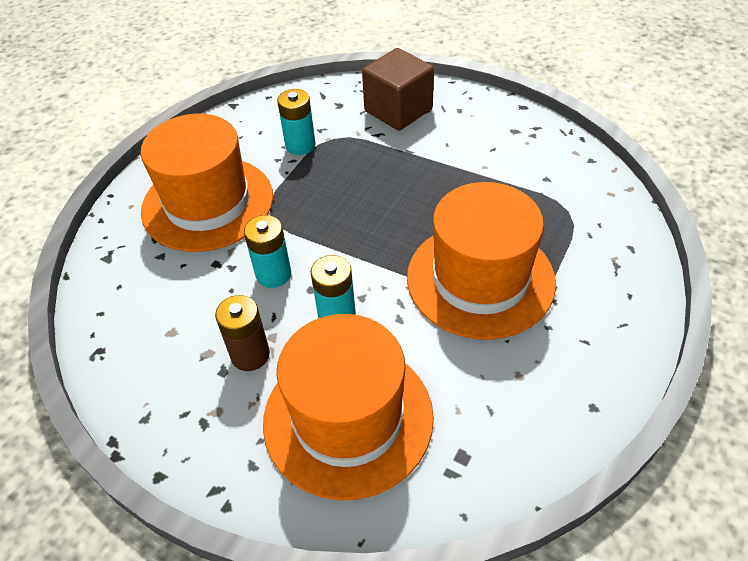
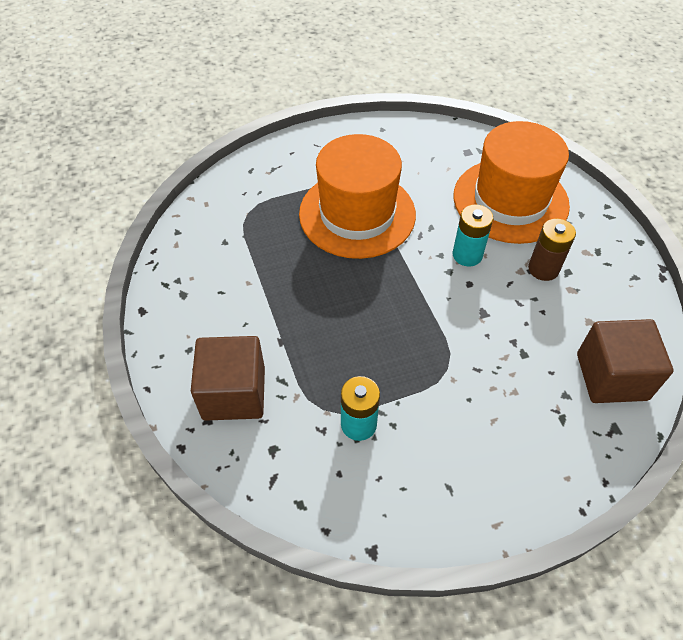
camera: 140 degrees left, 5 degrees up
orange hat [140,114,273,252] -> none
turquoise battery [244,215,291,288] -> none
none -> brown cube [577,319,674,403]

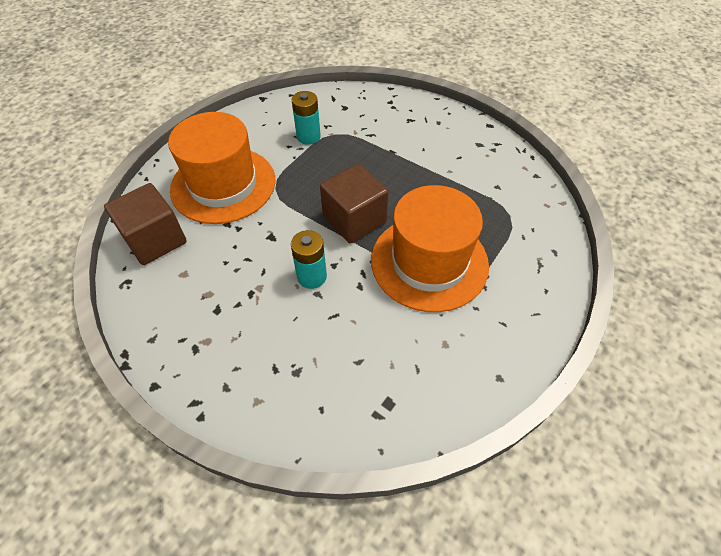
camera: 145 degrees right, 0 degrees up
brown cube [191,336,265,421] -> brown cube moved to [320,164,388,244]
orange hat [454,121,570,244] -> orange hat moved to [168,112,275,224]
brown battery [528,219,576,281] -> none

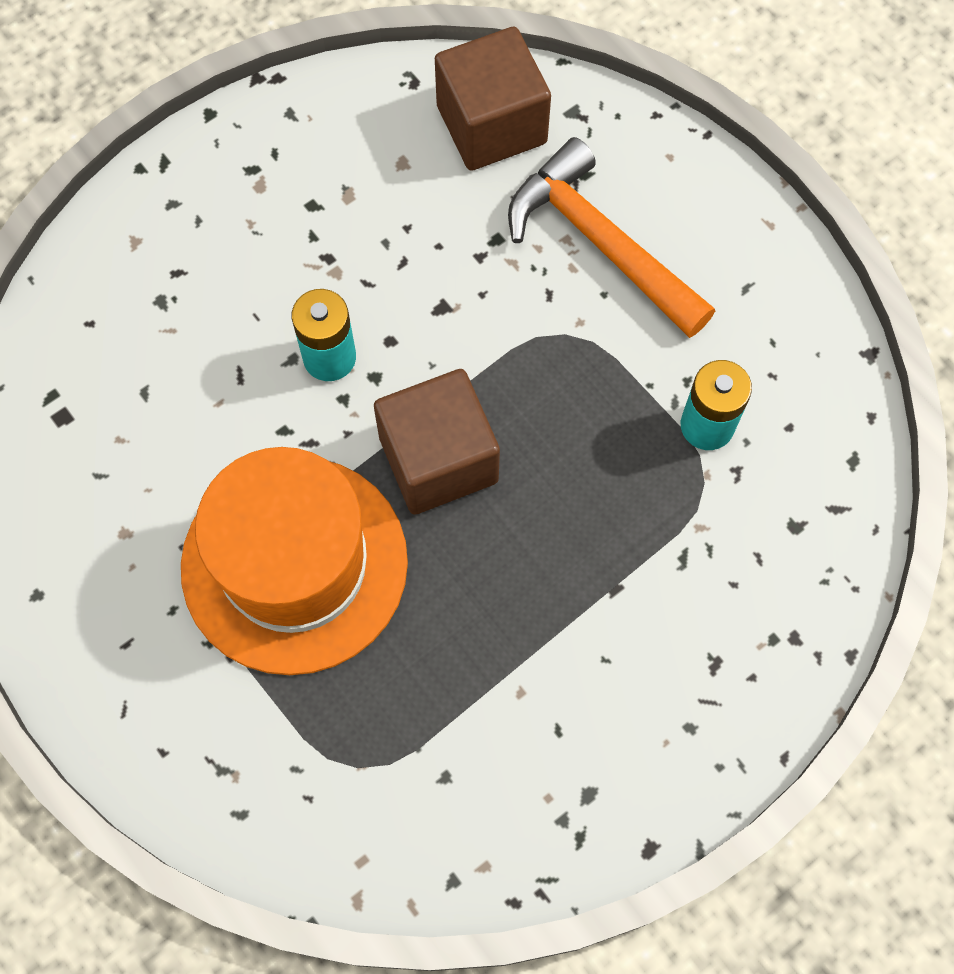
camera: 105 degrees right, 15 degrees up
orange hat [168,112,275,224] -> orange hammer [508,137,715,338]

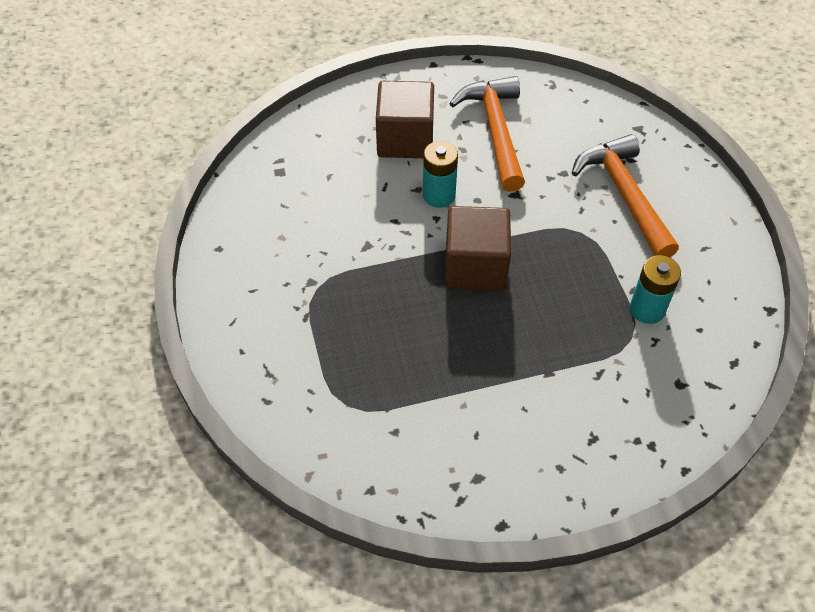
camera: 25 degrees right, 15 degrees down
orange hat [181,447,408,675] -> none
brown cube [435,27,551,171] -> brown cube moved to [376,81,434,158]
none -> orange hammer [449,76,525,192]

